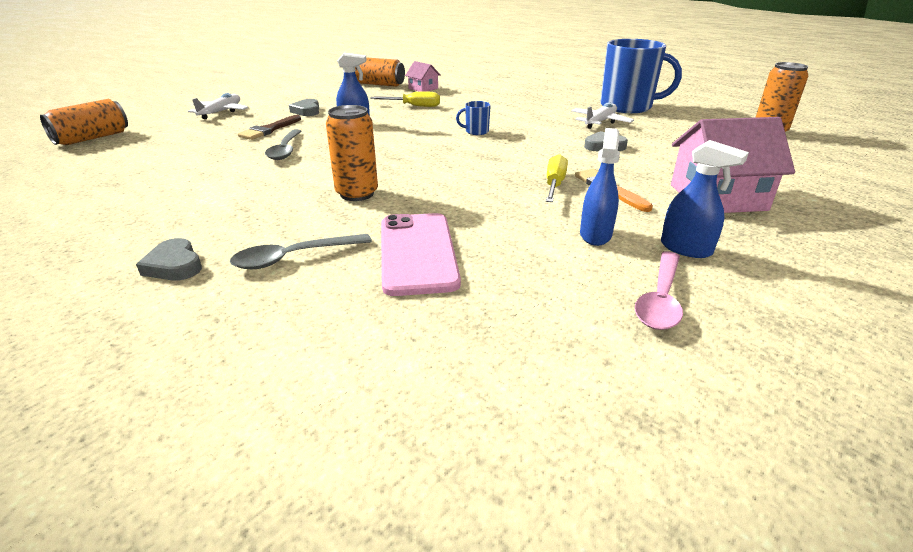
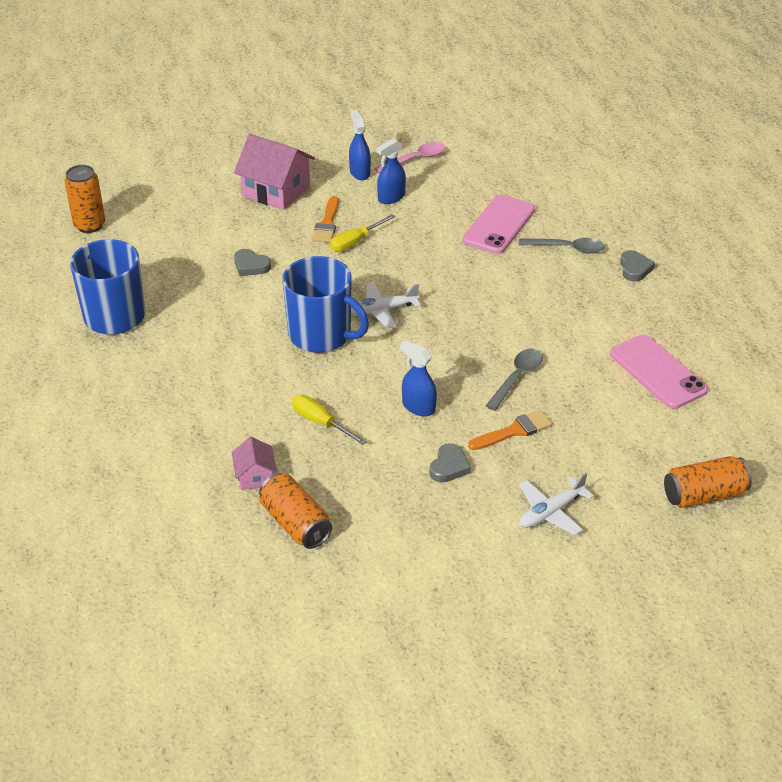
camera: 145 degrees left, 10 degrees up
brown brush [238,115,301,140] -> orange brush [468,410,552,450]
orange can [326,105,378,201] -> none
blue mug [456,101,491,135] -> blue mug [282,256,369,353], size x2.47
white plane [571,102,634,129] -> white plane moved to [351,283,421,329]
none -> pink phone [610,335,708,409]

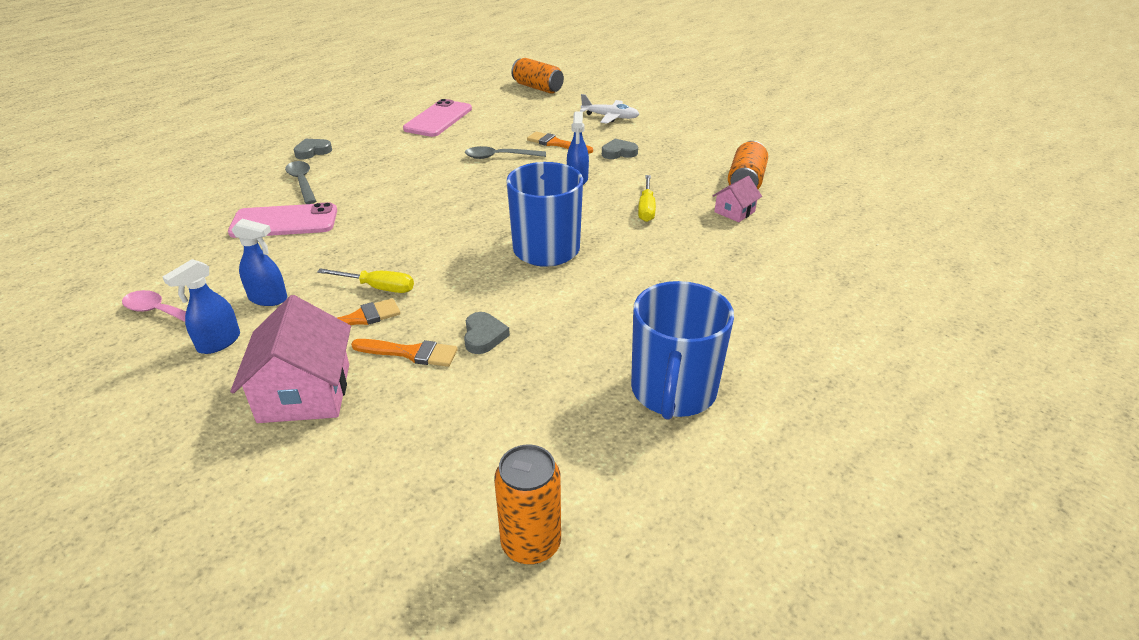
camera: 125 degrees left, 5 degrees down
white plane [351,283,421,329] -> none
none -> orange brush [351,339,458,367]

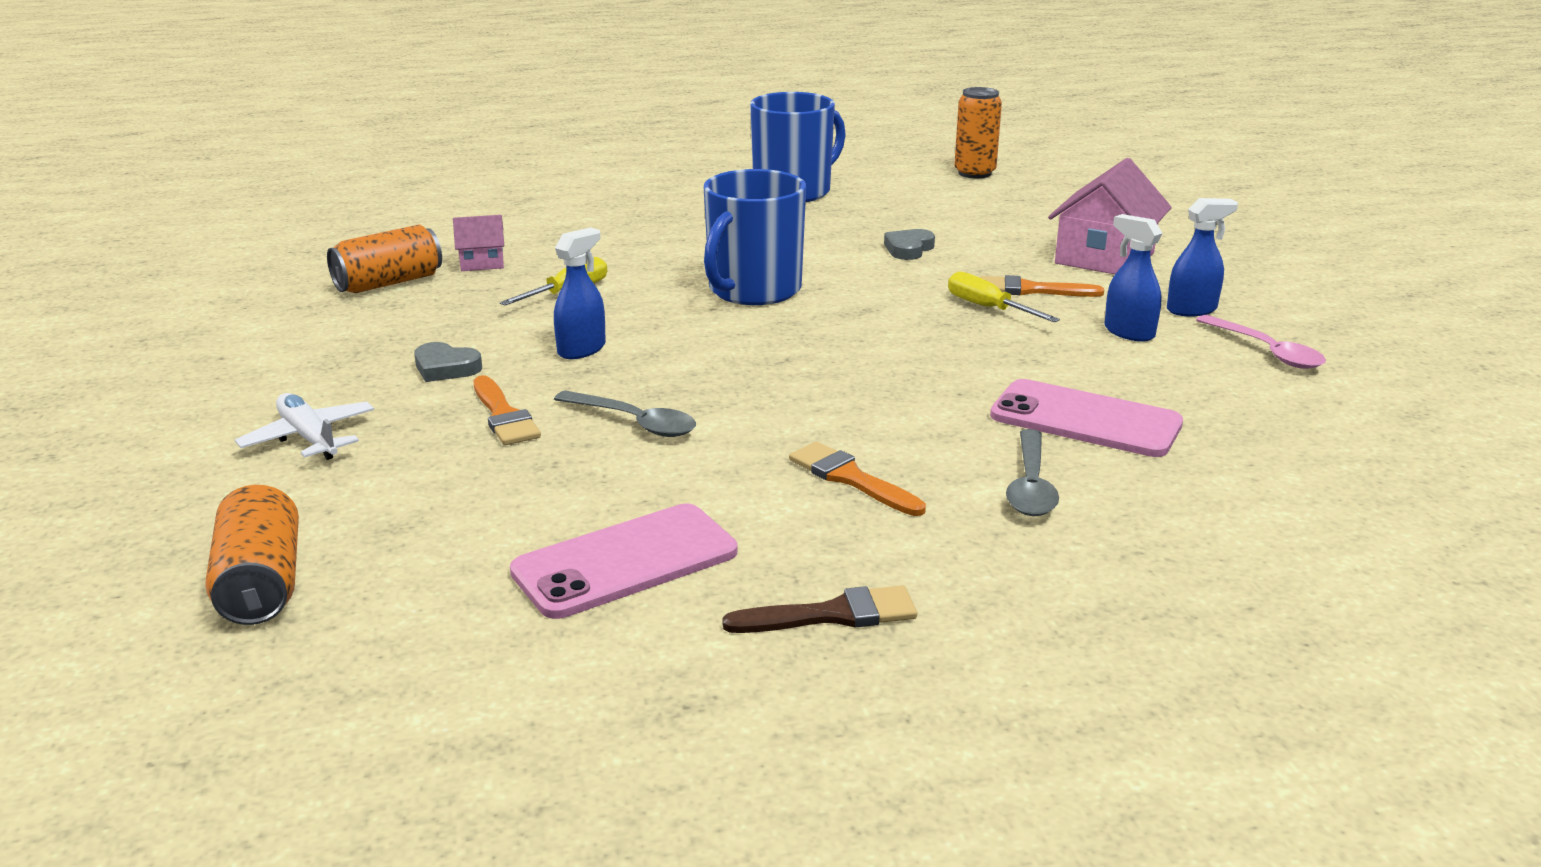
camera: 145 degrees left, 10 degrees down
grey heart [293,139,332,159] -> none
orange brush [351,339,458,367] -> orange brush moved to [789,441,926,516]
none -> brown brush [722,585,917,633]

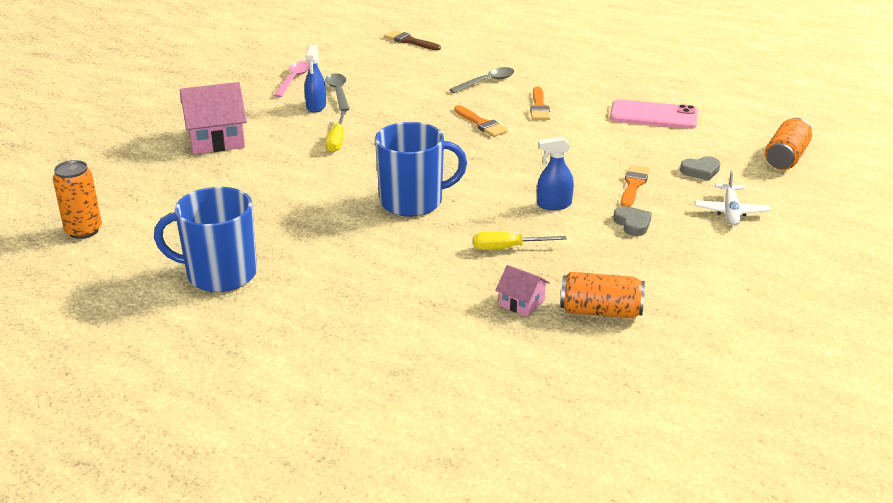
camera: 135 degrees left, 5 degrees up
grey spoon [554,390,696,437] -> grey spoon moved to [325,73,350,111]
brown brush [722,585,917,633] -> brown brush moved to [384,30,441,51]
grey heart [884,229,935,260] -> grey heart moved to [680,156,720,181]
orange brush [980,275,1104,297] -> orange brush moved to [454,105,508,137]
pink phone [990,379,1183,457] -> none
blue spray bottle [1167,198,1238,317] -> none

